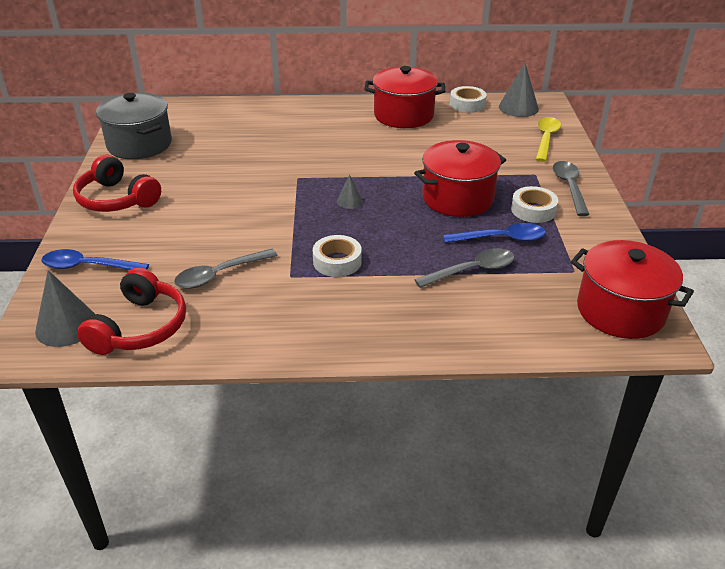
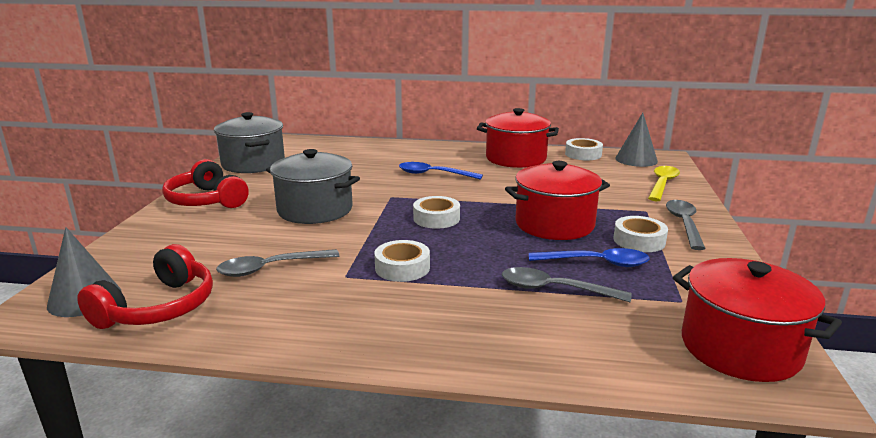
camera: 10 degrees right, 15 degrees down
blue spoon [41,249,149,270] -> blue spoon moved to [399,162,483,180]
grey cone [337,175,363,209] -> white tape [413,196,460,229]
grey spoon [414,248,515,288] -> grey spoon turned 150 degrees counterclockwise [502,267,632,302]
none -> grey pot [266,149,360,224]

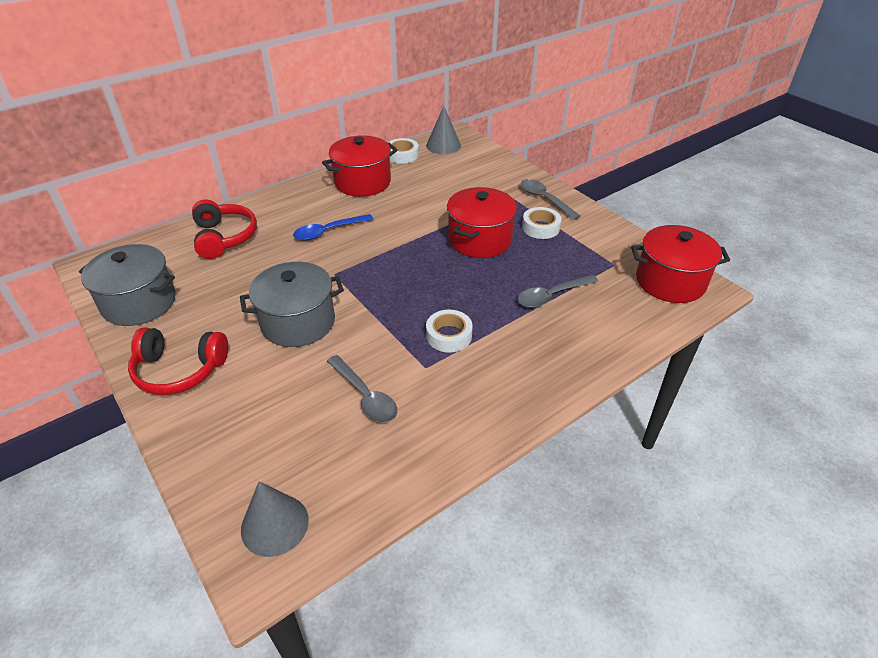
camera: 45 degrees left, 20 degrees up
red headphones [77,244,213,329] -> red headphones moved to [192,200,257,259]
grey spoon [216,249,339,277] -> grey spoon turned 60 degrees counterclockwise [327,355,397,423]
white tape [413,196,460,229] -> none
blue spoon [529,248,650,267] -> none
yellow spoon [648,166,680,201] -> none

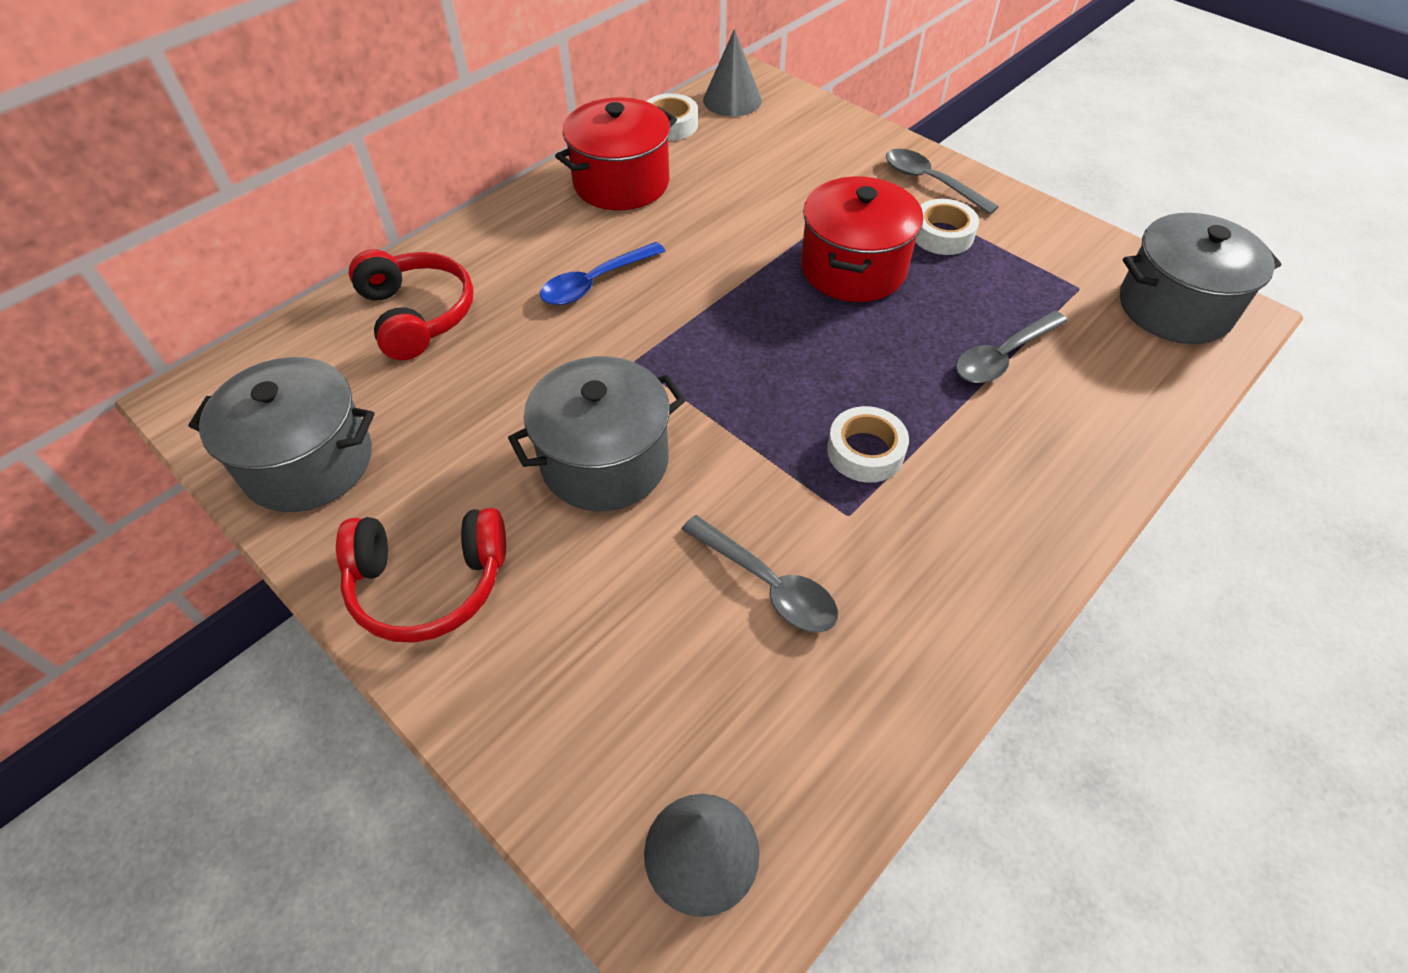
camera: 10 degrees left, 10 degrees up
red pot [631,225,730,303] -> grey pot [1120,213,1282,344]

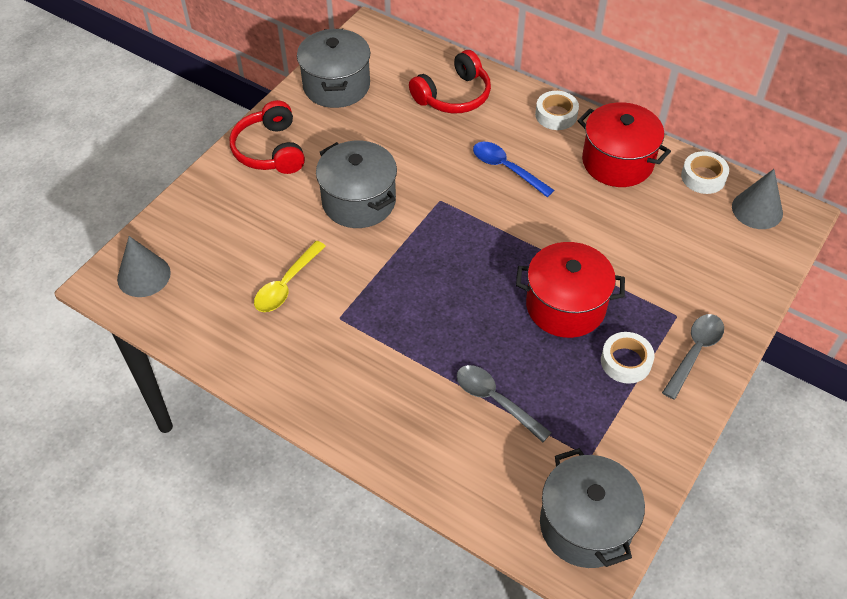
camera: 80 degrees right, 0 degrees up
grey spoon [682,515,838,633] -> yellow spoon [254,241,326,312]
white tape [827,406,909,483] -> white tape moved to [535,91,579,130]

